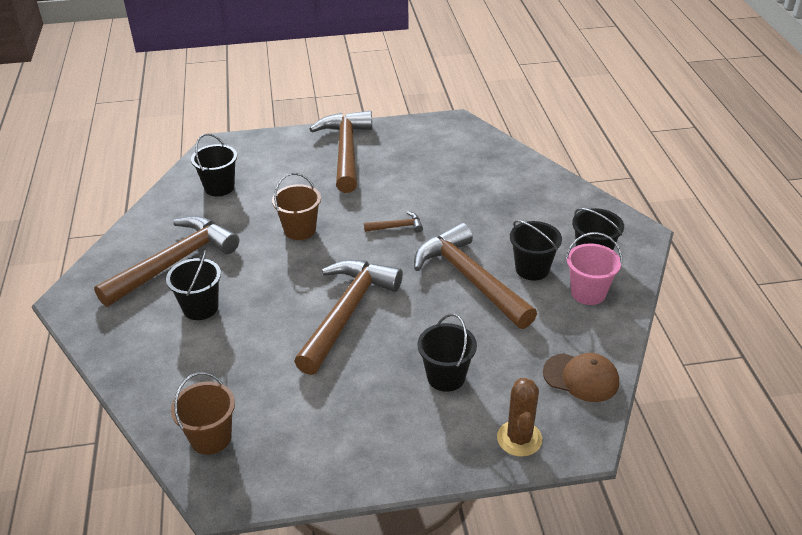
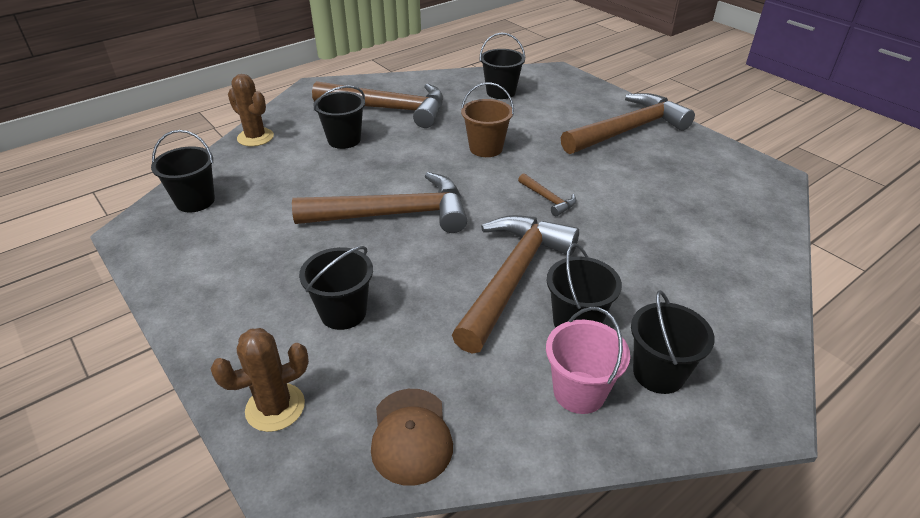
camera: 60 degrees right, 0 degrees up
brown bucket [171,372,235,455] -> black bucket [151,130,215,213]
none -> brown cactus [228,74,274,146]

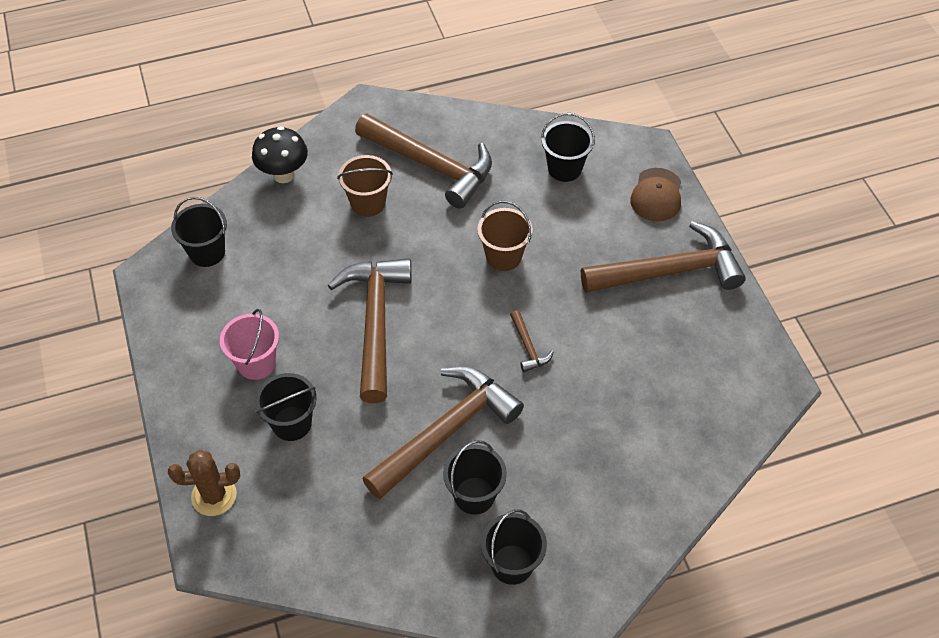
camera: 20 degrees right, 15 degrees up
brown cactus [228,74,274,146] -> black mushroom [252,126,308,183]
brown hammer [292,172,467,233] -> brown hammer turned 105 degrees counterclockwise [328,258,412,403]
black bucket [314,85,365,149] -> brown bucket [337,155,393,217]
brown cap [371,389,453,486] -> brown cap moved to [630,168,681,221]
pink bucket [546,307,630,414] -> pink bucket moved to [220,309,279,380]

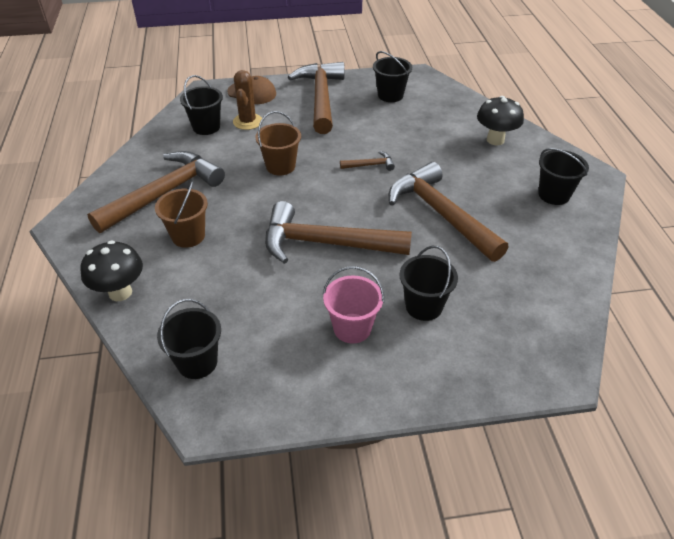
camera: 80 degrees left, 10 degrees down
brown cactus [168,450,240,516] -> brown cactus moved to [233,70,262,130]
black bucket [443,440,507,515] -> black bucket moved to [373,51,412,102]
none -> black mushroom [477,96,524,146]

